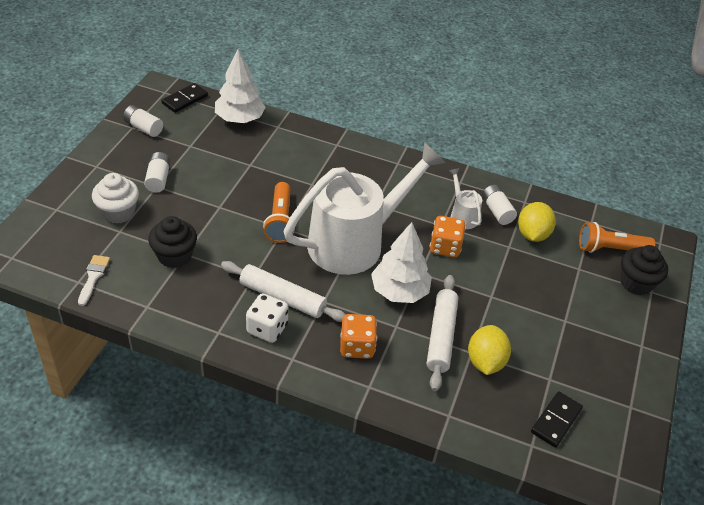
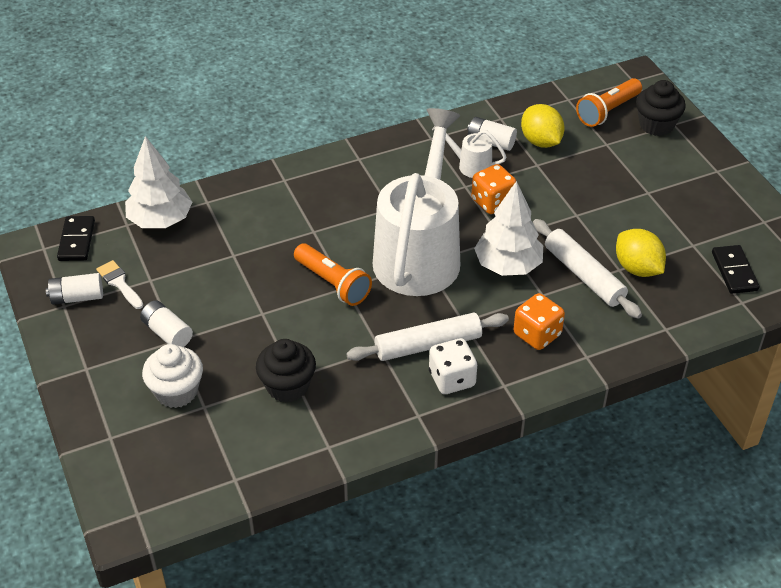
camera: 40 degrees left, 0 degrees up
white brush [78,255,110,306] -> white brush moved to [96,260,144,309]

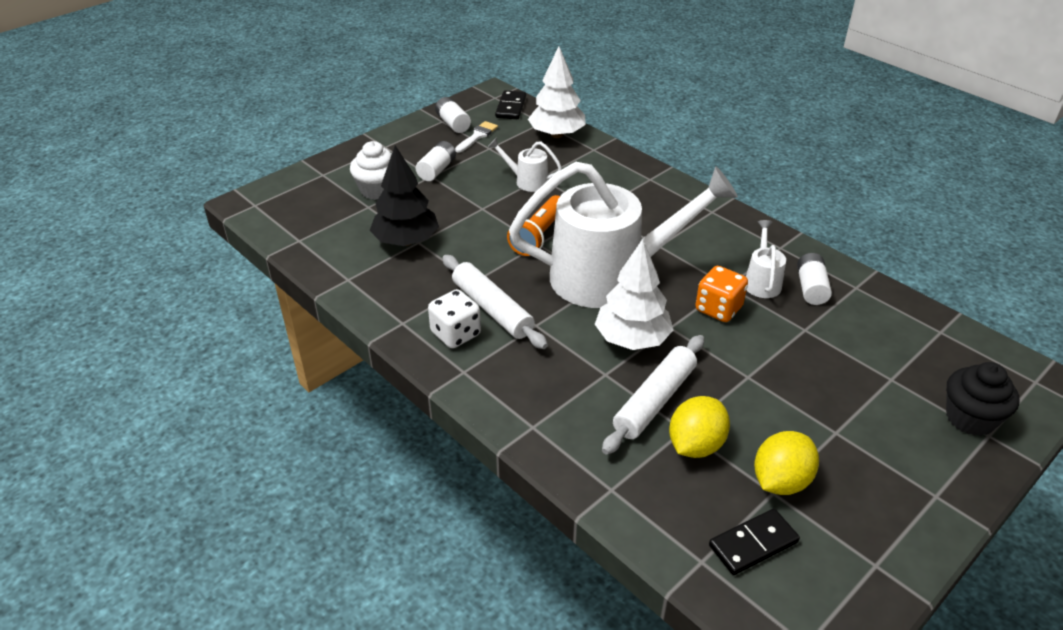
camera: 70 degrees right, 5 degrees down
black domino [57,216,95,261] -> black domino turned 60 degrees counterclockwise [495,90,526,119]
black cupcake [256,339,316,402] -> black tree [369,145,439,246]
orange dice [513,293,565,350] -> none
yellow lemon [521,104,565,148] -> yellow lemon moved to [754,431,819,495]
orange flashlight [576,78,642,127] -> none
none -> white watering can [488,137,562,192]

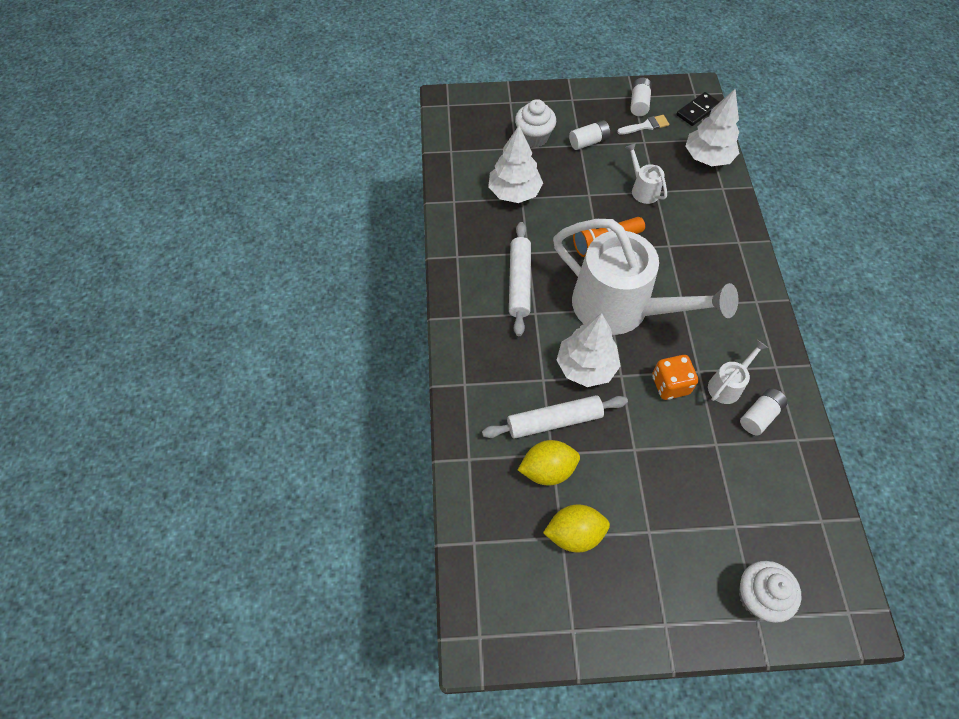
camera: 40 degrees right, 20 degrees up
black tree [369,145,439,246] -> white tree [488,126,543,203]
white dice [428,289,481,348] -> none
black domino [709,509,800,575] -> none
black cupcake [946,362,1019,436] -> white cupcake [739,561,802,623]

